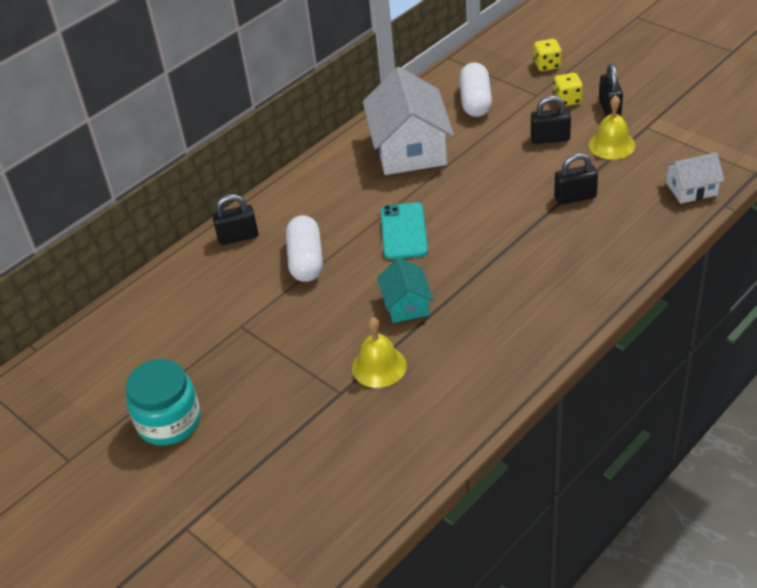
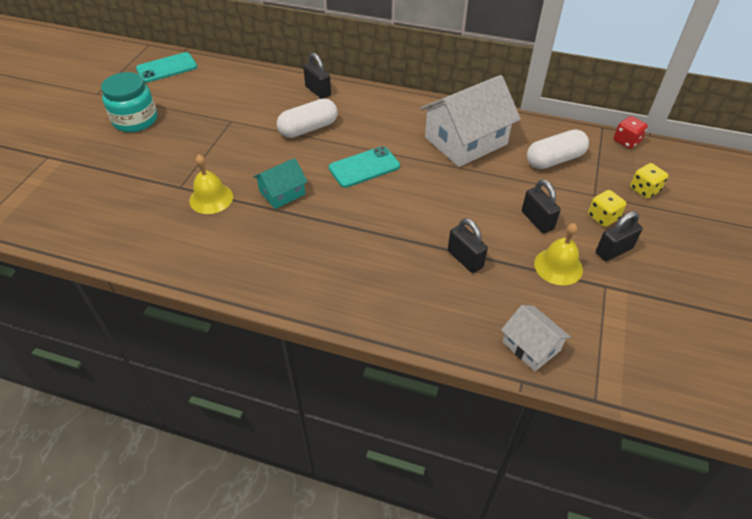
camera: 60 degrees right, 5 degrees up
none -> turquoise phone [136,52,197,83]
none -> red dice [614,116,648,149]

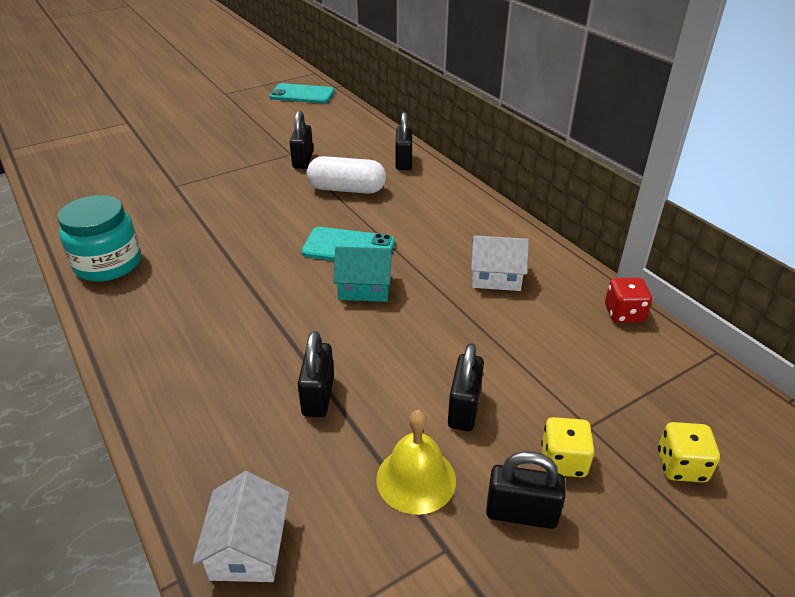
camera: 40 degrees right, 10 degrees down
turquoise jar [101,72,157,132] -> turquoise jar moved to [58,195,141,282]
yellow bell [189,155,233,214] -> none
turquoise house [253,158,308,209] -> turquoise house moved to [333,247,393,302]
white house [420,75,521,167] -> white house [471,235,529,291], size x0.52
white capsule [527,129,589,169] -> none
red dice [614,116,648,149] -> red dice moved to [605,278,652,323]
none -> black padlock [290,111,313,169]

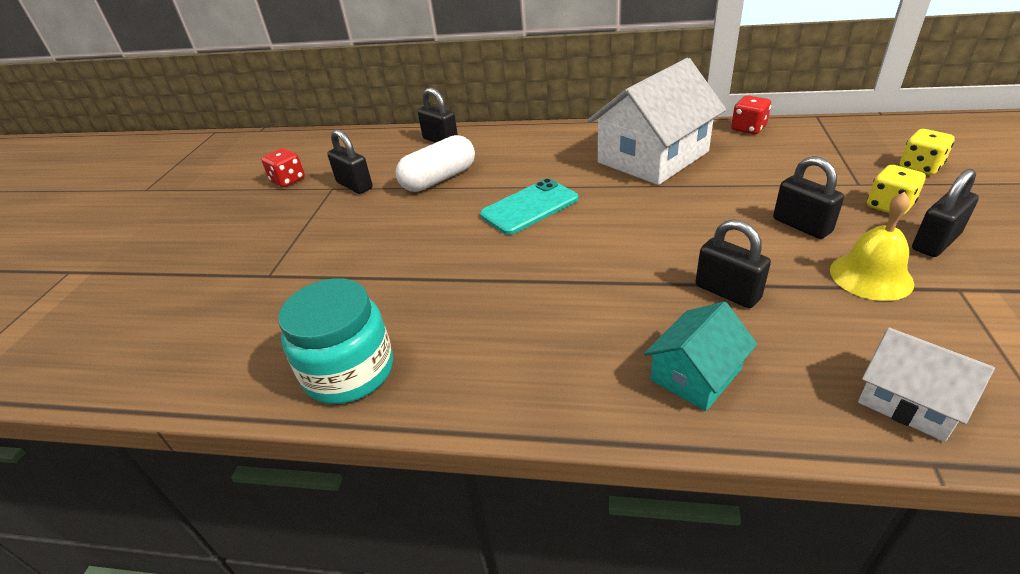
camera: 45 degrees left, 0 degrees up
turquoise phone [269,83,335,103] -> none
turquoise house [333,247,393,302] -> turquoise house moved to [644,302,758,411]
white house [471,235,529,291] -> white house [587,58,726,185], size x1.93
none -> red dice [261,148,305,187]

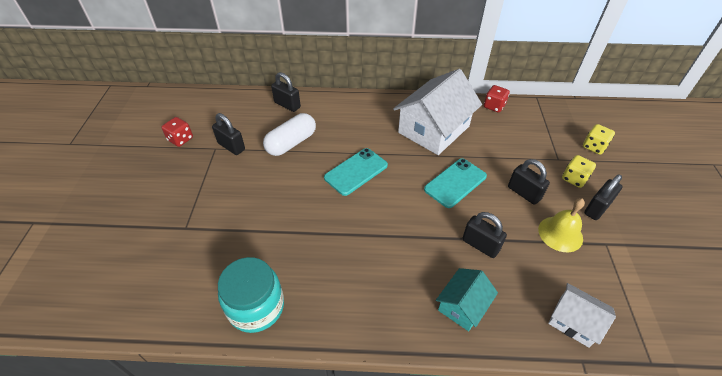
camera: 10 degrees left, 10 degrees up
none -> turquoise phone [424,158,487,208]

